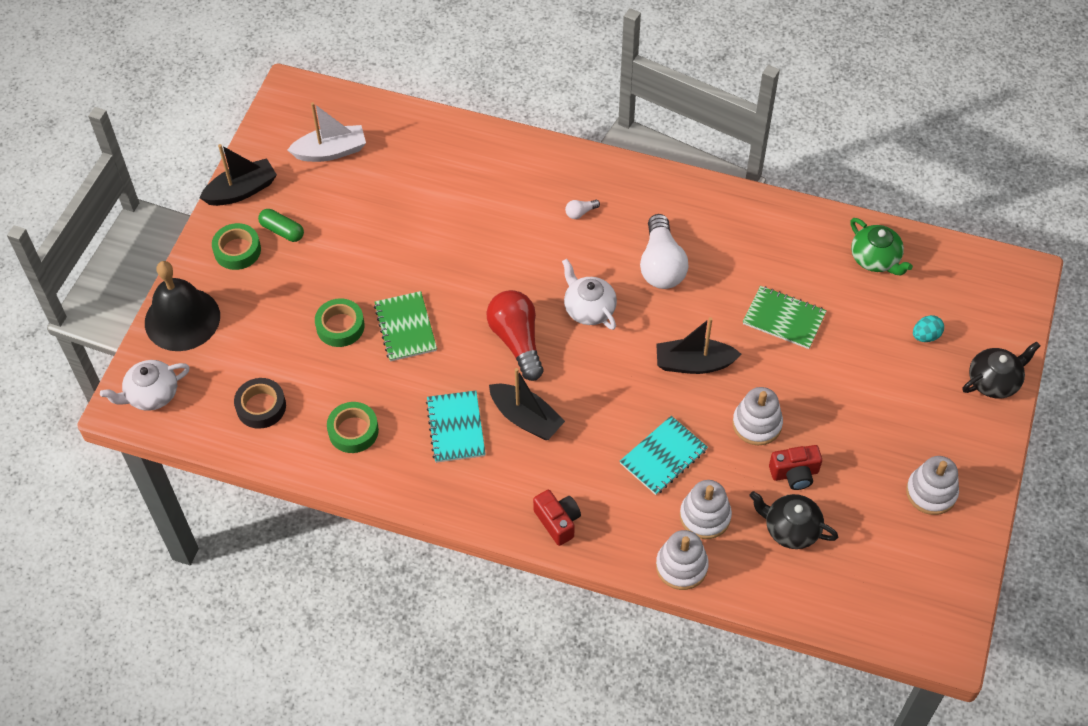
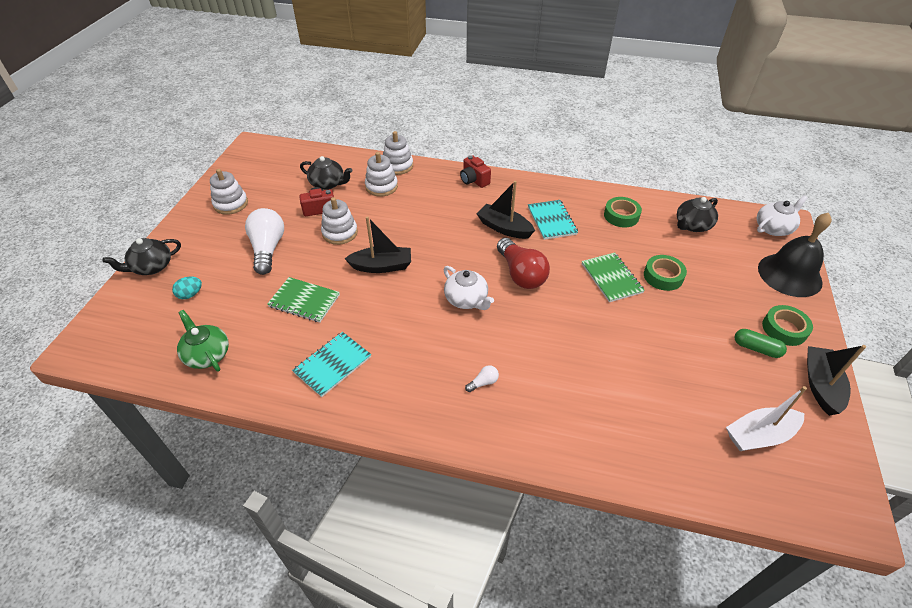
camera: 175 degrees right, 10 degrees down
black boat [199,144,277,206] -> black boat turned 135 degrees clockwise [807,345,866,416]
black tape [234,378,286,429] -> black teapot [677,197,718,232]
turquoise notebook [620,416,708,495] -> turquoise notebook moved to [292,332,371,397]
white light bulb [640,214,689,289] -> white light bulb moved to [245,208,284,275]

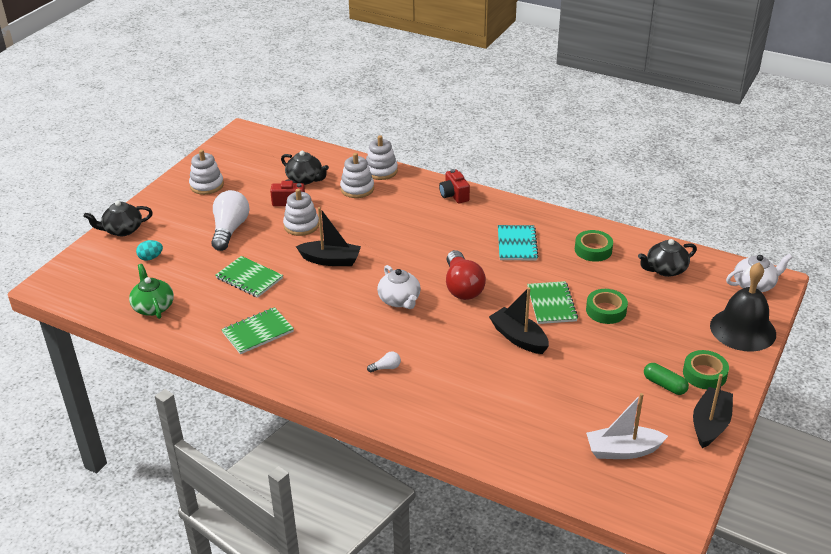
camera: 15 degrees right, 10 degrees down
turquoise notebook [292,332,371,397] -> green notebook [221,307,294,354]
black boat [476,181,535,239] -> black boat moved to [489,287,549,354]

